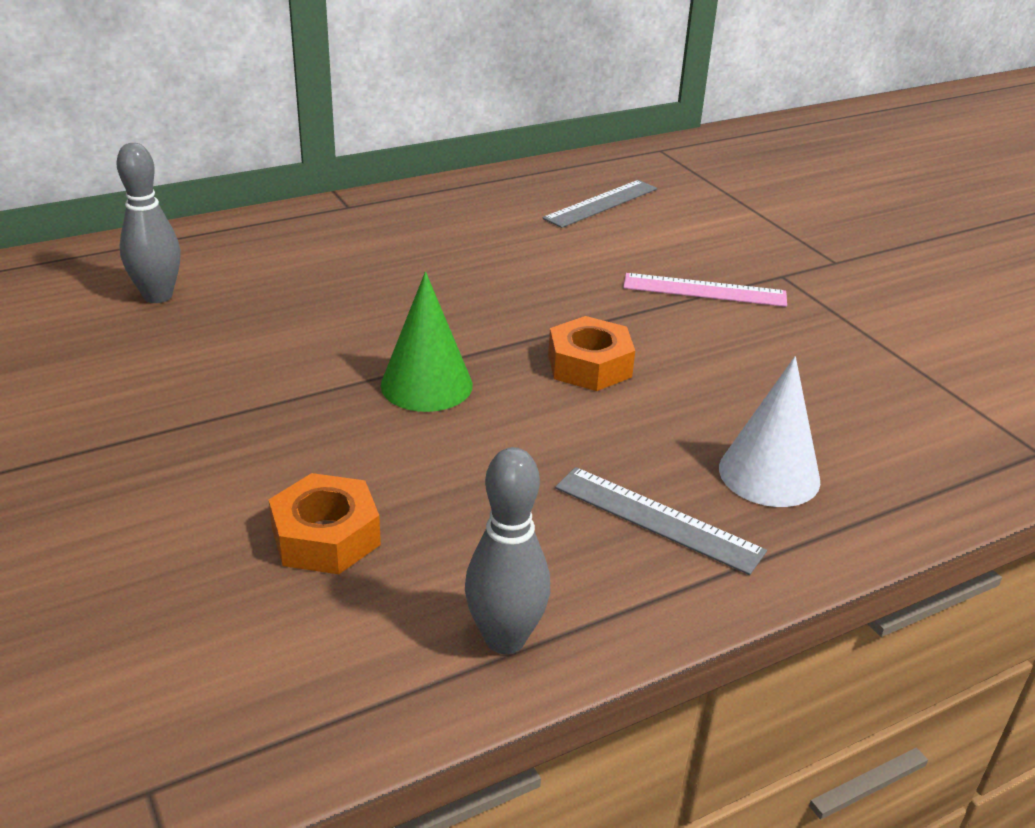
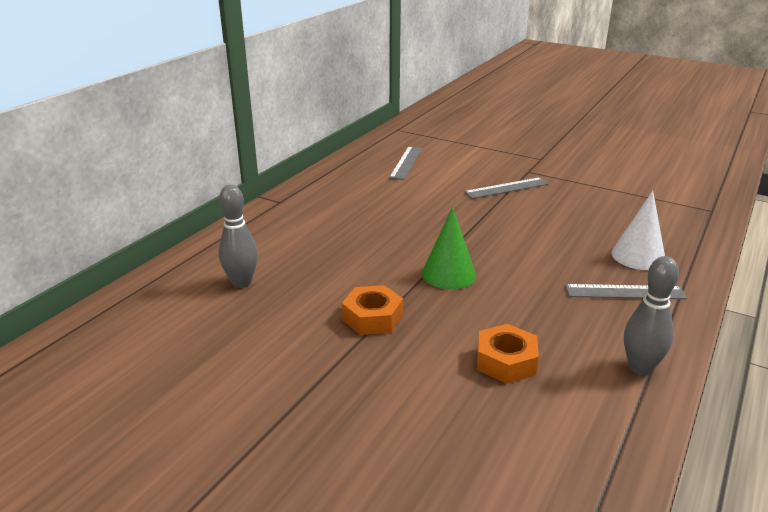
camera: 30 degrees left, 5 degrees down
orange nut [548,316,635,391] -> orange nut moved to [342,285,403,335]
pink ruler [623,273,787,307] -> grey ruler [464,177,549,199]

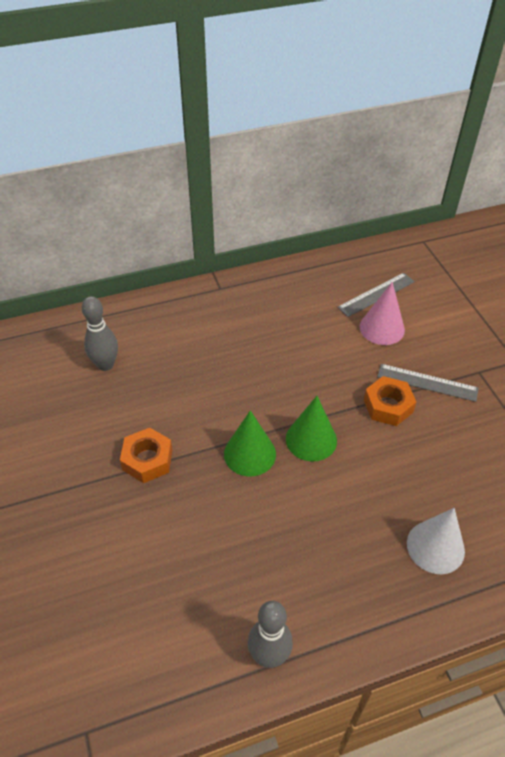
camera: 40 degrees right, 20 degrees up
orange nut [477,324,539,384] -> orange nut moved to [364,376,416,426]
grey ruler [565,284,688,299] -> none
none -> green cone [286,396,337,462]
none -> pink cone [360,282,405,345]

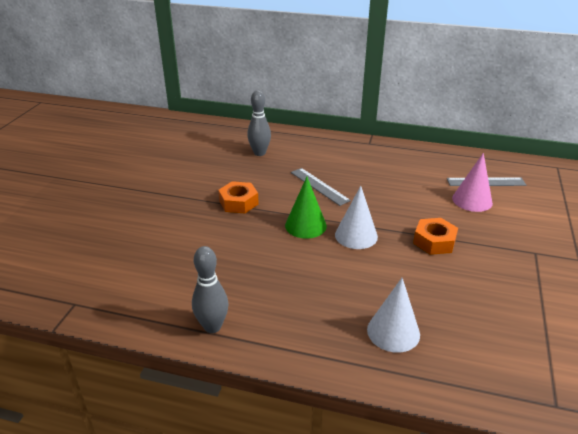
camera: 35 degrees right, 15 degrees down
green cone [286,396,337,462] -> white cone [335,186,378,249]
grey ruler [377,364,478,402] -> grey ruler moved to [291,168,351,206]

